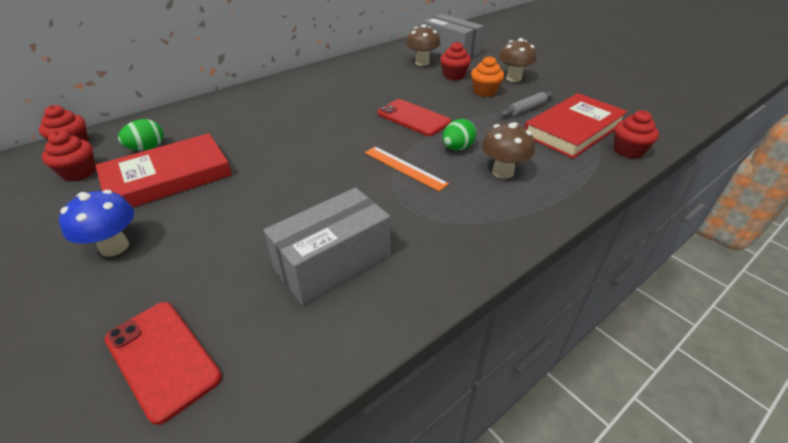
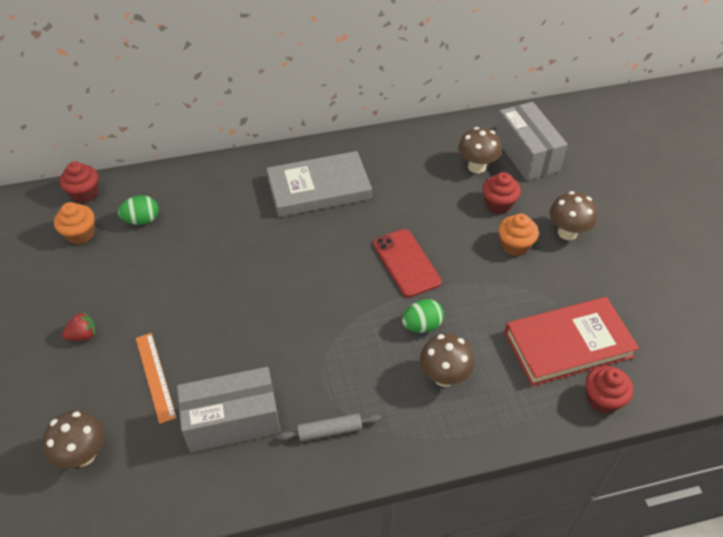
camera: 25 degrees right, 10 degrees up
red cupcake [42,131,96,182] -> orange cupcake [54,202,95,244]
blue mushroom [59,190,134,257] -> red strawberry [62,311,96,341]
red book [95,133,232,207] -> none
red phone [105,302,222,425] -> brown mushroom [43,411,104,468]
orange ruler [365,147,449,191] -> orange ruler moved to [136,333,177,424]
grey rolling pin [501,92,553,117] -> grey rolling pin moved to [278,413,381,441]
none -> grey book [266,151,372,217]

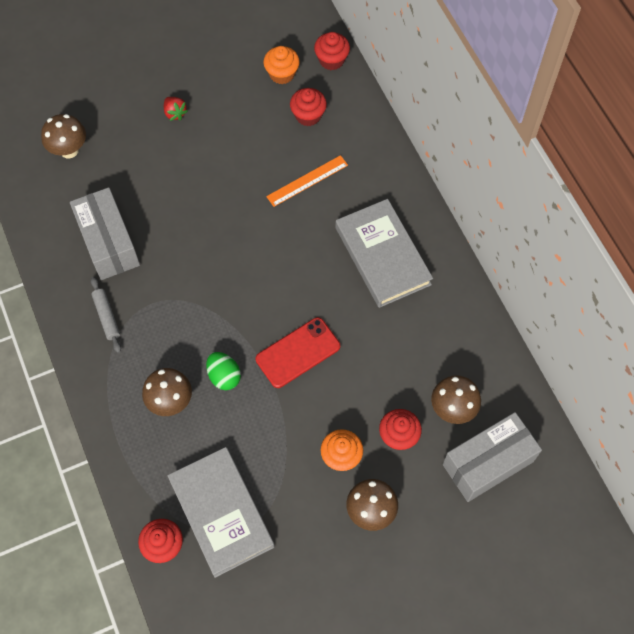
camera: 80 degrees right, 15 degrees up
green egg [118,195,159,225] -> red cupcake [290,88,327,126]
orange ruler [136,333,177,424] -> orange ruler moved to [266,155,348,207]
red book [504,297,639,387] -> grey book [167,447,275,578]

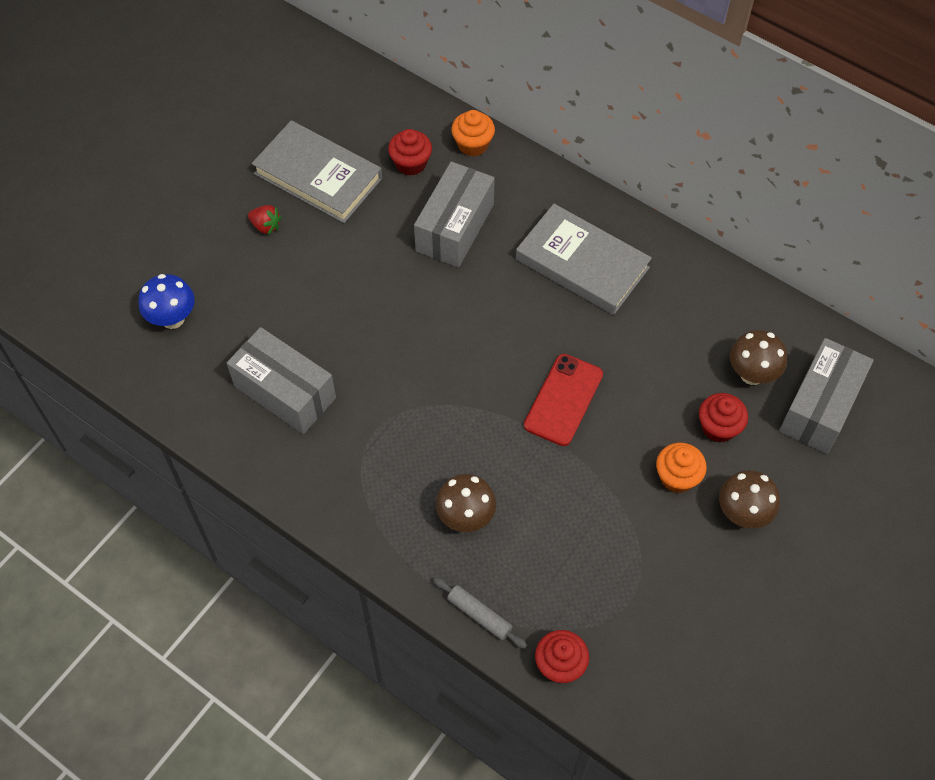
camera: 30 degrees left, 5 degrees down
brown mushroom [41,114,86,158] -> blue mushroom [139,274,195,329]
grey rolling pin [91,277,121,353] -> grey rolling pin moved to [433,577,527,649]
grey book [167,447,275,578] -> grey book moved to [252,120,382,223]
green egg [206,352,241,390] -> none
orange cupcake [264,46,300,84] -> orange cupcake moved to [451,110,495,157]
orange ruler [266,155,348,207] -> grey box [414,161,495,268]
red cupcake [314,32,350,70] -> none

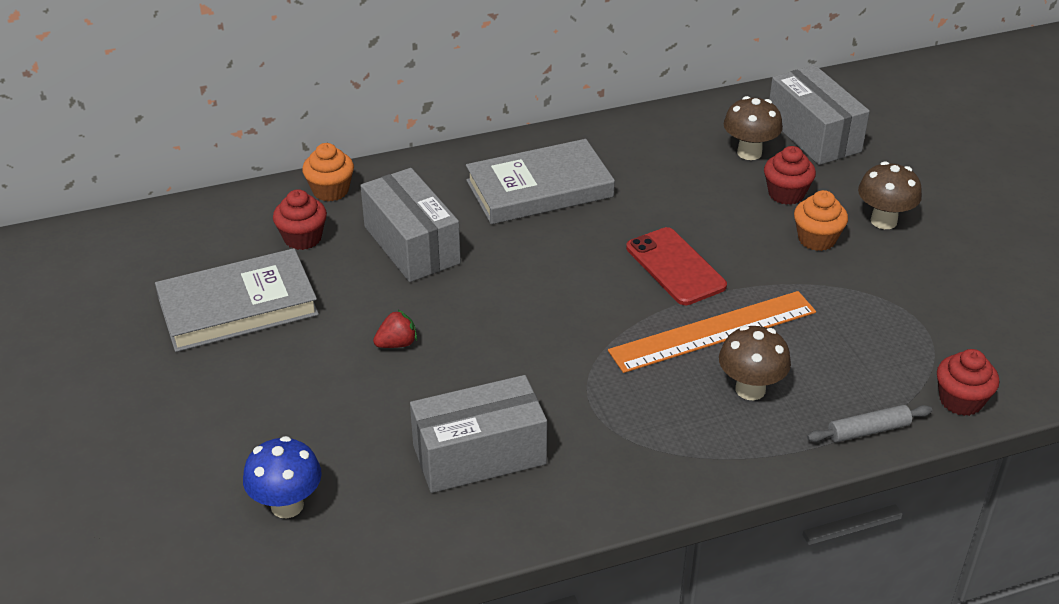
camera: 55 degrees left, 20 degrees down
red strawberry [248,205,281,235] -> red strawberry moved to [373,309,417,348]
none -> orange ruler [608,291,816,373]

